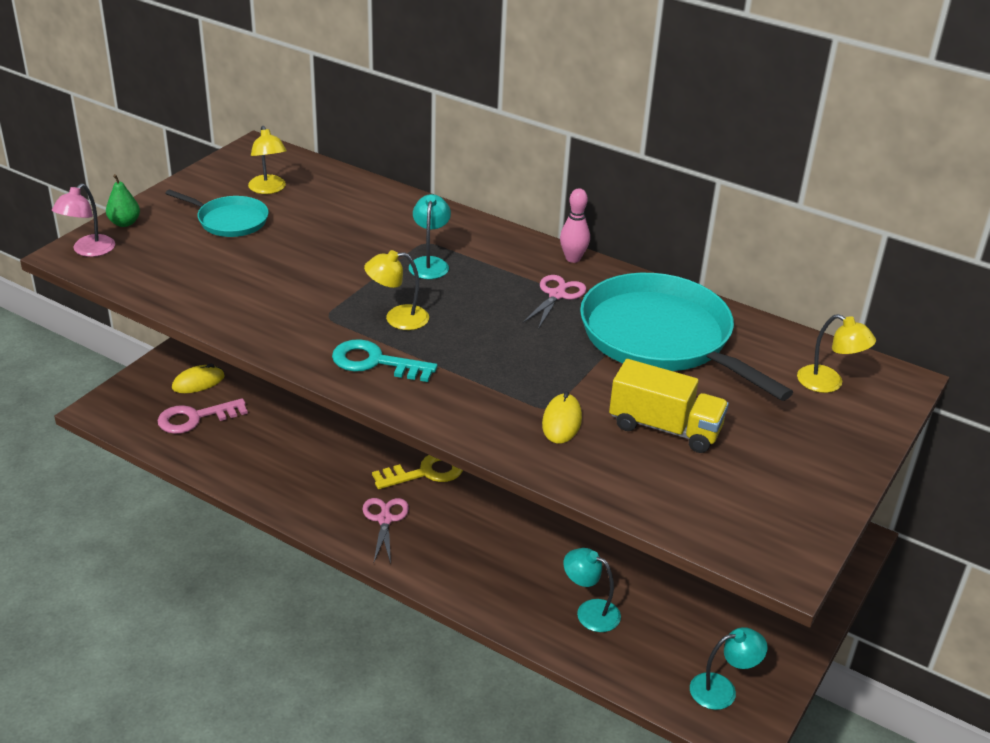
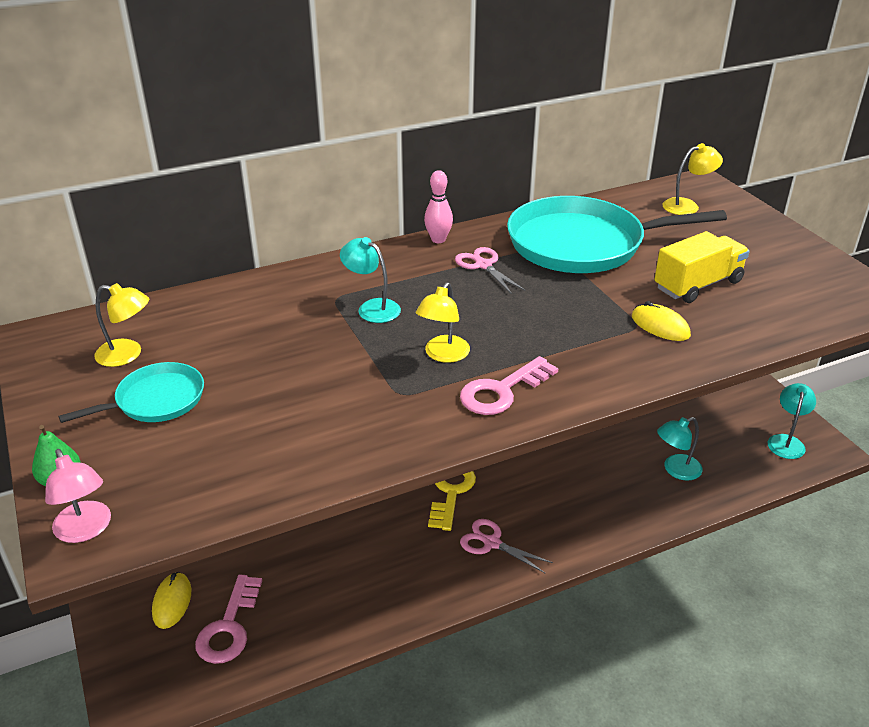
camera: 55 degrees left, 0 degrees up
turquoise key [332,339,437,382] -> pink key [460,356,558,415]

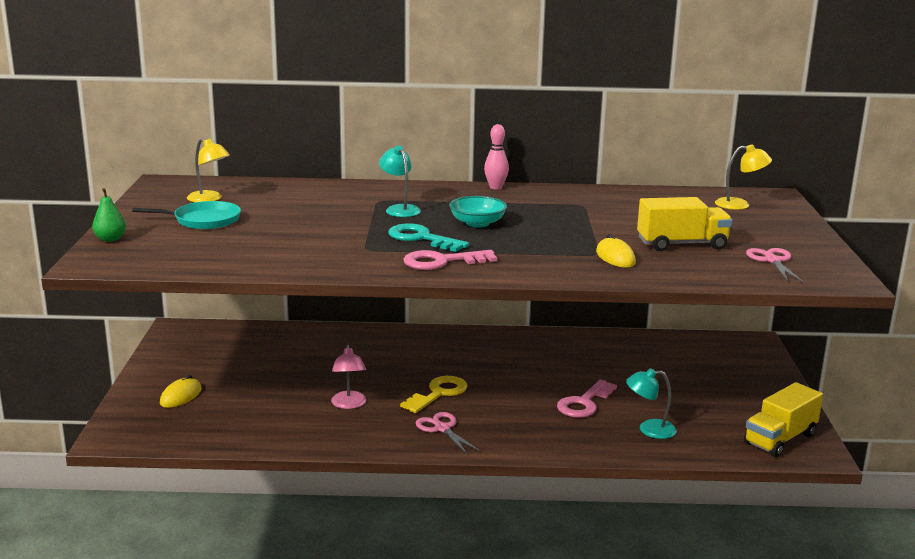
camera: 25 degrees right, 15 degrees down
pink lamp [45,449,111,543] -> pink lamp moved to [331,345,366,409]
pink key [195,574,262,664] -> pink key moved to [557,379,617,418]
yellow lamp [416,282,470,363] -> turquoise key [388,223,469,252]
pink scissors [455,247,525,294] -> pink scissors moved to [746,248,804,283]
turquoise pan [507,196,727,273] -> none
turquoise lamp [767,383,816,459] -> yellow truck [744,382,823,457]
none -> turquoise bowl [449,196,507,227]

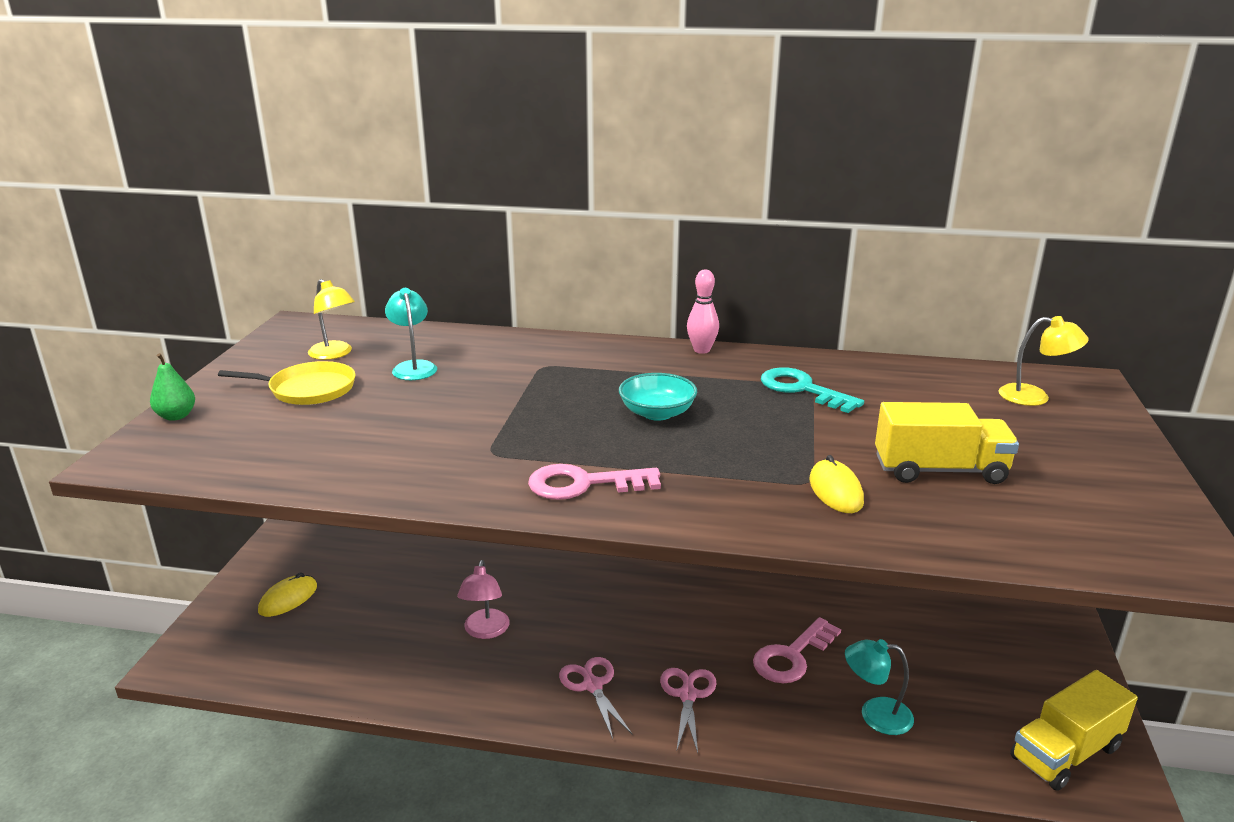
camera: 10 degrees right, 5 degrees up
turquoise pan [132,201,241,229] -> yellow pan [218,361,355,405]
turquoise lamp [379,146,421,217] -> turquoise lamp moved to [385,288,437,380]
turquoise key [388,223,469,252] -> turquoise key moved to [761,367,864,413]
yellow key [400,376,468,413] -> none
pink scissors [746,248,804,283] -> pink scissors moved to [660,668,716,753]

